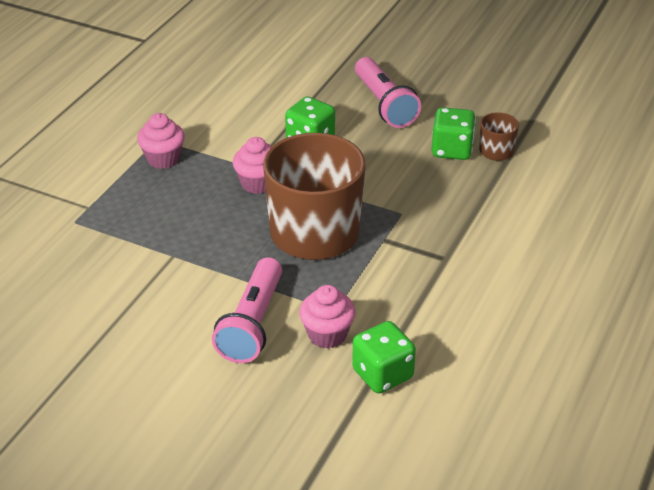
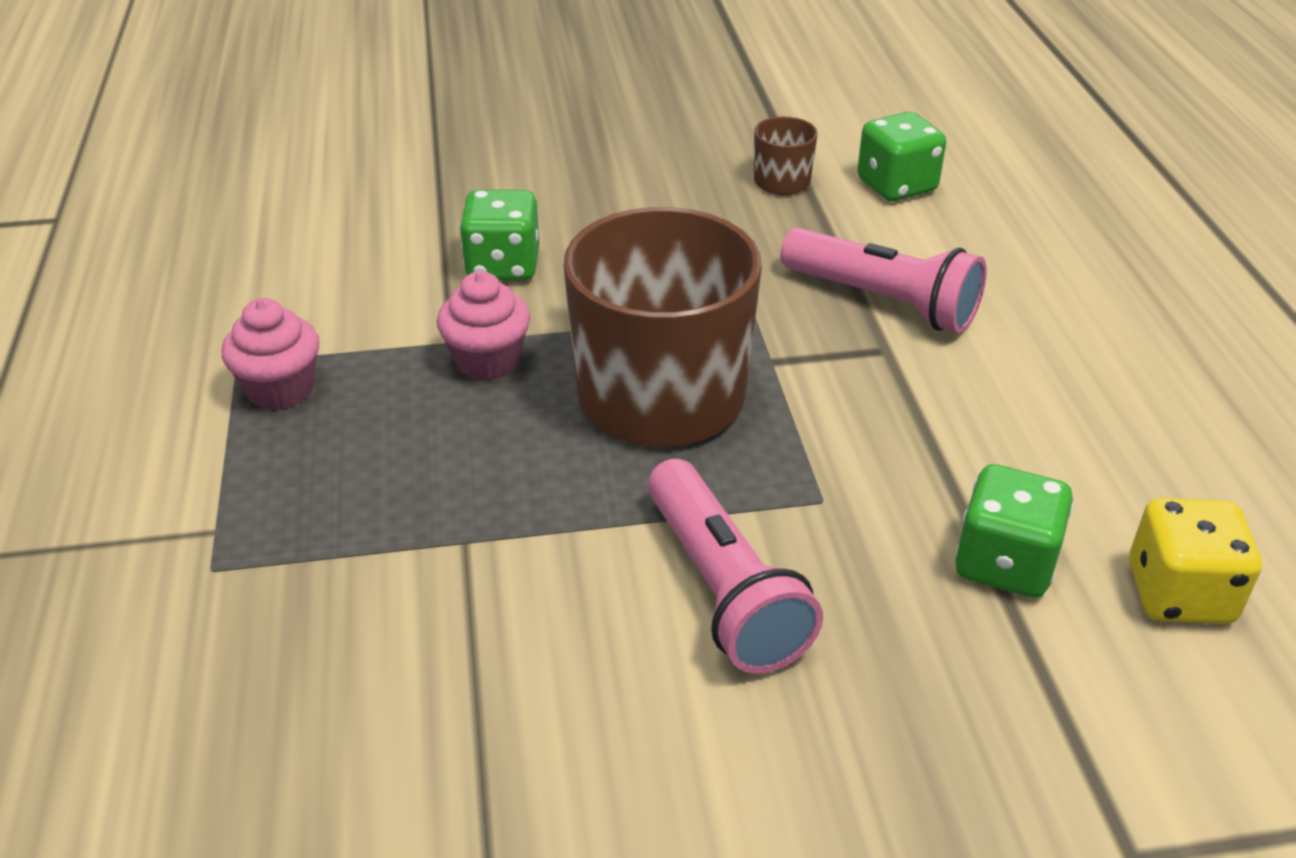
camera: 35 degrees left, 0 degrees up
pink cupcake [299,285,356,348] -> none
pink flashlight [355,57,421,128] -> pink flashlight moved to [780,228,987,333]
green dice [432,107,476,160] -> green dice moved to [857,112,946,201]
none -> yellow dice [1129,498,1262,624]

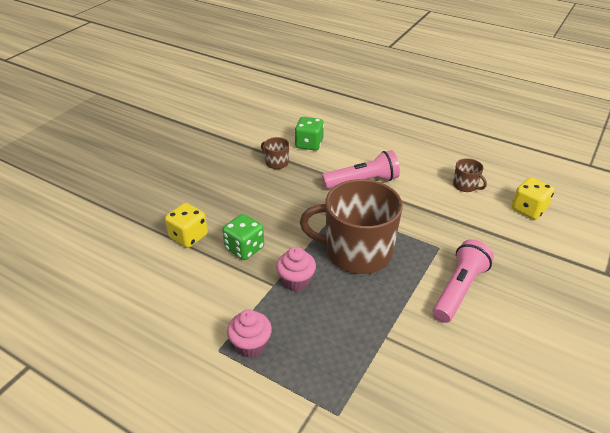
camera: 50 degrees left, 0 degrees up
pink flashlight [648,459,823,674] -> pink flashlight turned 75 degrees counterclockwise [433,239,494,323]
green dice [955,464,1073,598] -> none
none -> yellow dice [165,203,208,248]
none -> brown mug [453,158,487,192]

